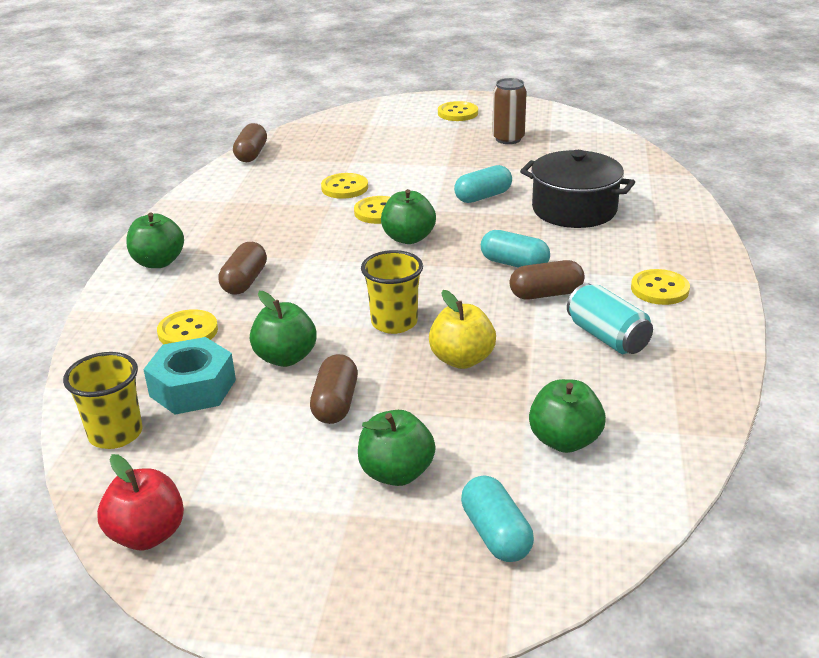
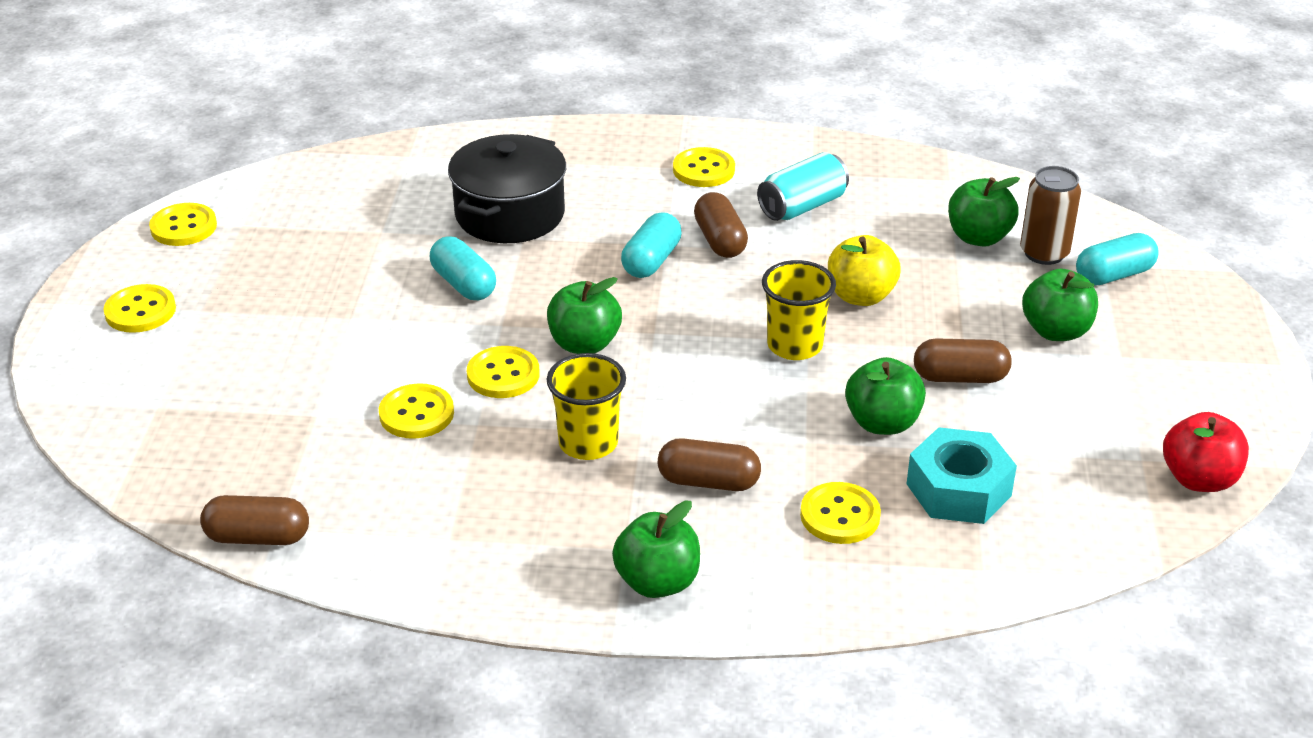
camera: 95 degrees left, 5 degrees up
yellow cup [63,352,143,449] -> yellow cup moved to [547,353,626,460]
brown can [492,78,527,144] -> brown can moved to [1020,166,1081,265]
none -> yellow button [149,203,217,246]

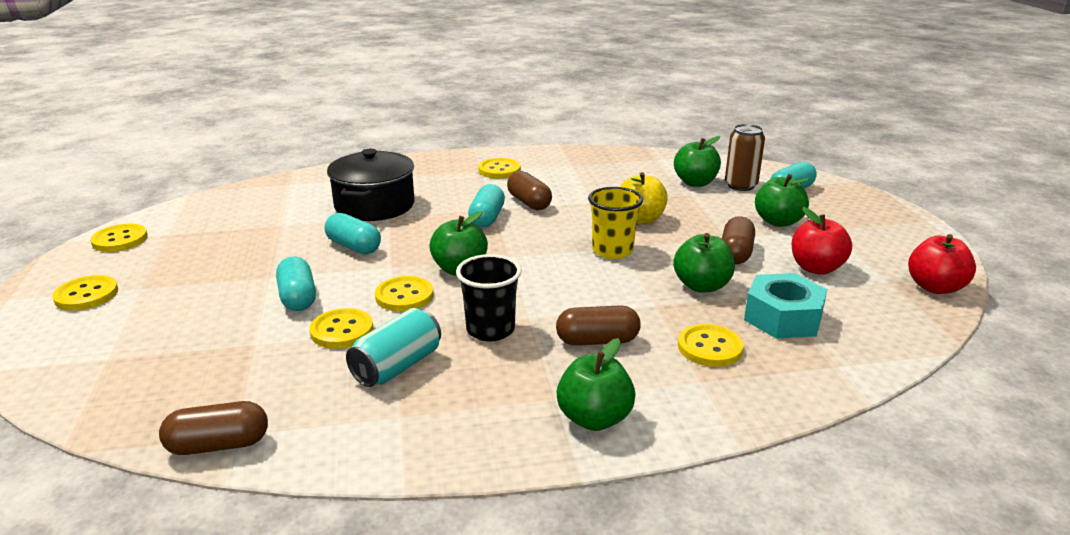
camera: 15 degrees left, 10 degrees down
yellow cup [547,353,626,460] -> black cup [456,254,522,341]
turquoise can [757,152,849,221] -> turquoise can moved to [346,308,441,387]
brown capsule [914,338,1012,383] -> brown capsule turned 60 degrees counterclockwise [722,216,755,264]
none -> turquoise capsule [276,257,316,311]
none -> red apple [792,207,852,275]

